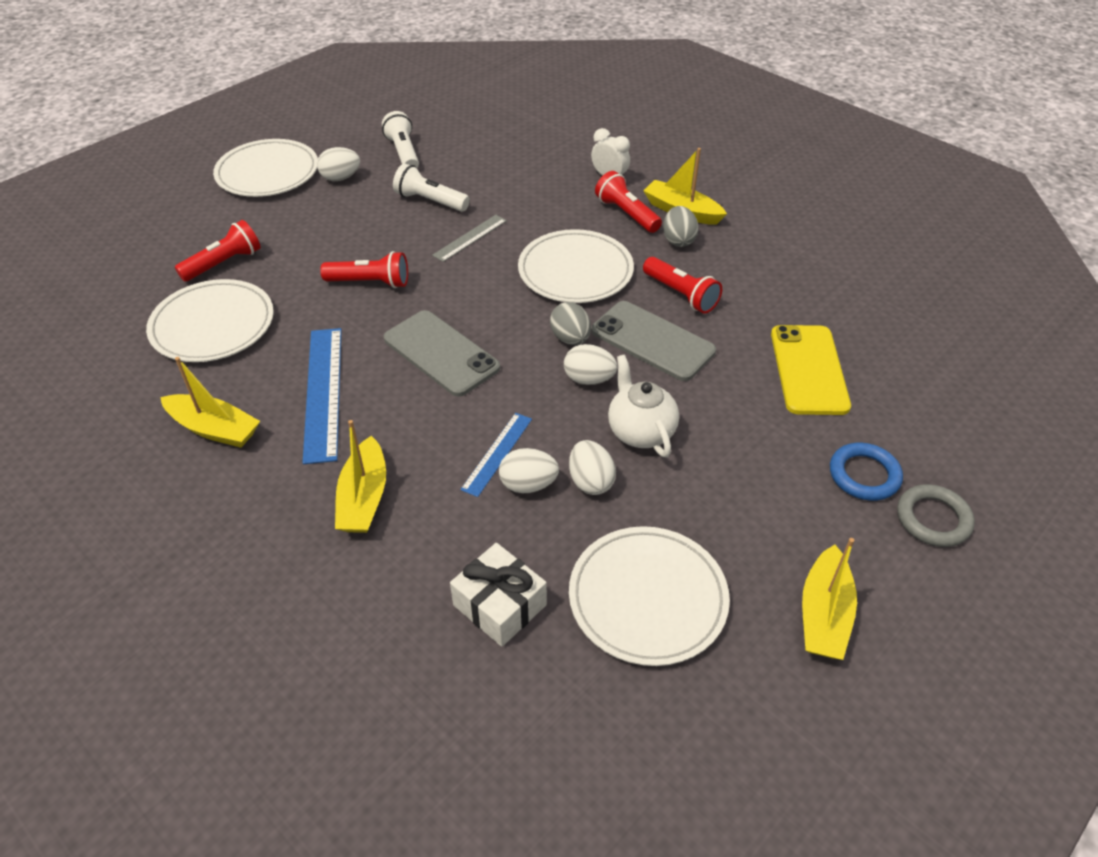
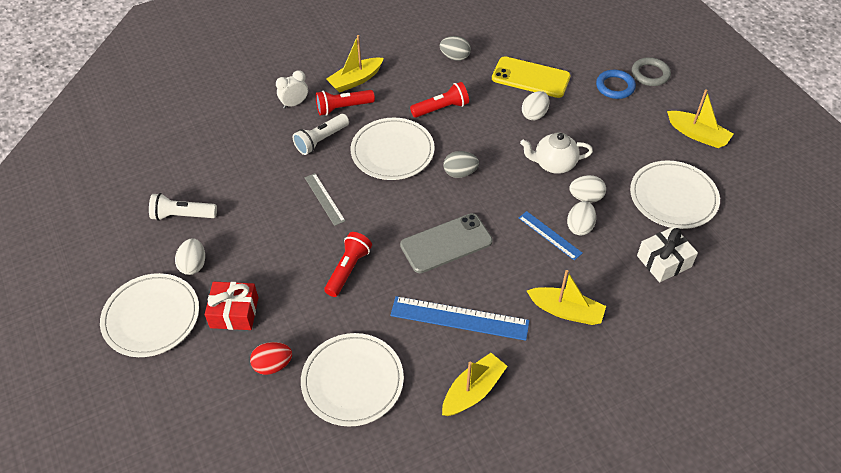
camera: 70 degrees left, 5 degrees up
red flashlight [175,220,261,282] -> red egg [250,342,292,375]
white flashlight [393,163,470,212] -> white flashlight moved to [293,114,349,155]
white egg [564,344,618,385] -> white egg moved to [522,91,549,120]
grey phone [591,301,716,381] -> none
grey egg [663,206,699,247] -> grey egg moved to [440,36,471,61]
none -> red gift [205,282,258,330]

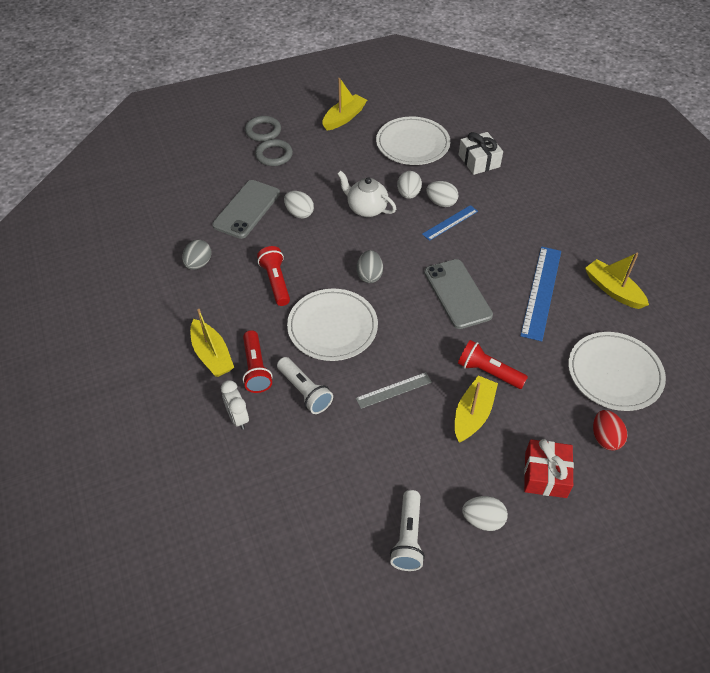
camera: 85 degrees left, 0 degrees up
white plate [100,273,199,357] -> none
yellow phone [492,56,571,98] -> grey phone [212,180,280,239]
white teapot [520,132,593,174] -> white teapot turned 120 degrees clockwise [337,171,396,217]
yellow boat [527,270,606,325] -> yellow boat moved to [455,376,498,442]
blue ring [596,70,636,99] -> grey ring [255,139,293,166]

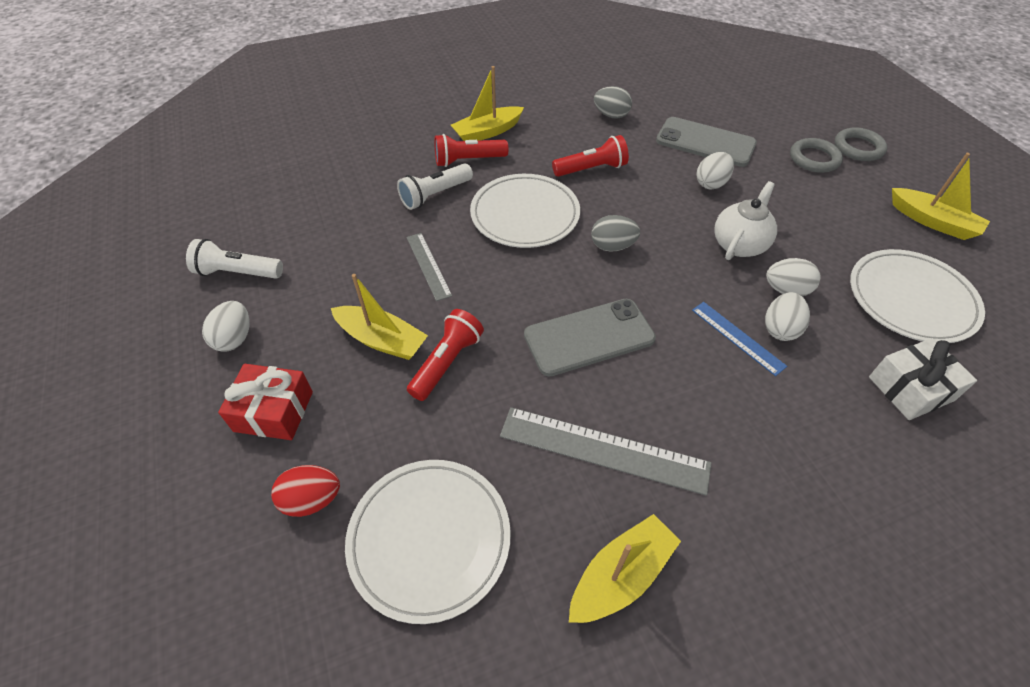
camera: 90 degrees right, 0 degrees up
white clock [221,380,249,430] -> none
blue ruler [520,247,561,341] -> grey ruler [500,407,712,496]

